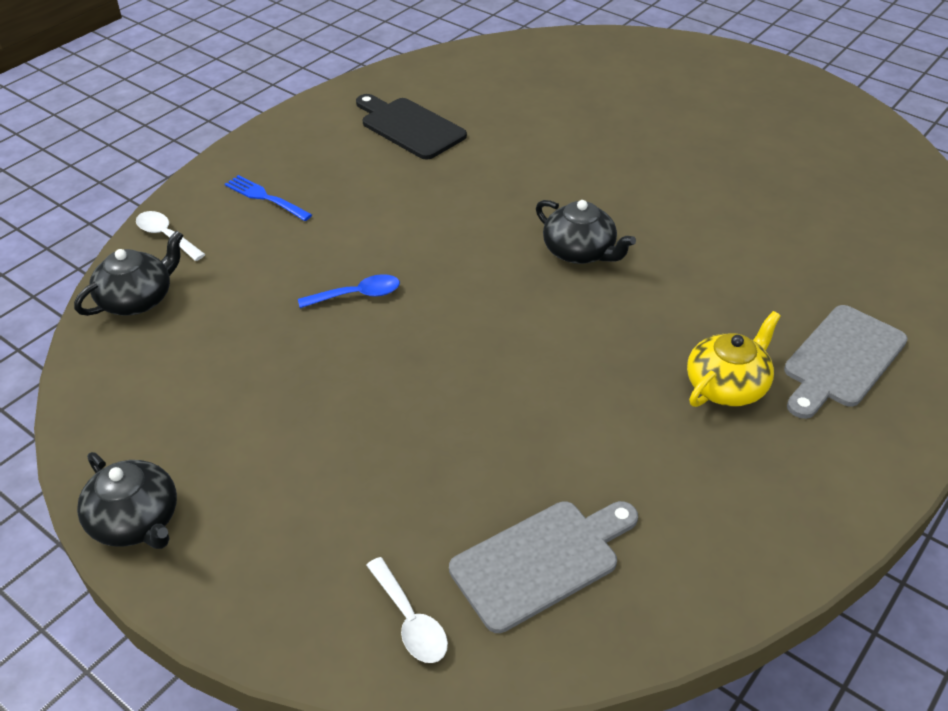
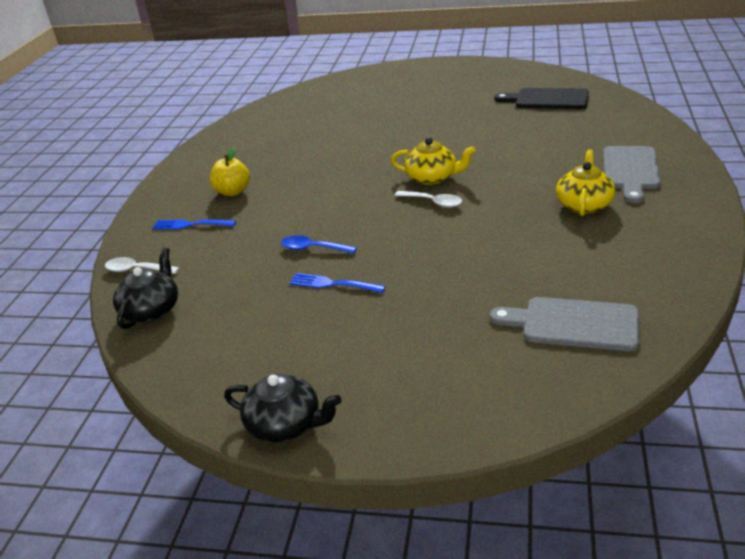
camera: 25 degrees left, 10 degrees down
blue spoon [298,274,400,308] -> blue spoon turned 120 degrees counterclockwise [281,235,357,254]
black cutting board [356,94,467,159] -> black cutting board moved to [495,88,589,109]
white spoon [366,557,448,663] -> white spoon moved to [394,191,462,208]
grey cutting board [449,501,638,633] -> grey cutting board turned 105 degrees counterclockwise [490,297,639,351]
black teapot [536,200,636,264] -> yellow teapot [391,137,476,185]
none -> yellow apple [210,147,250,196]
none -> blue fork [289,273,385,293]

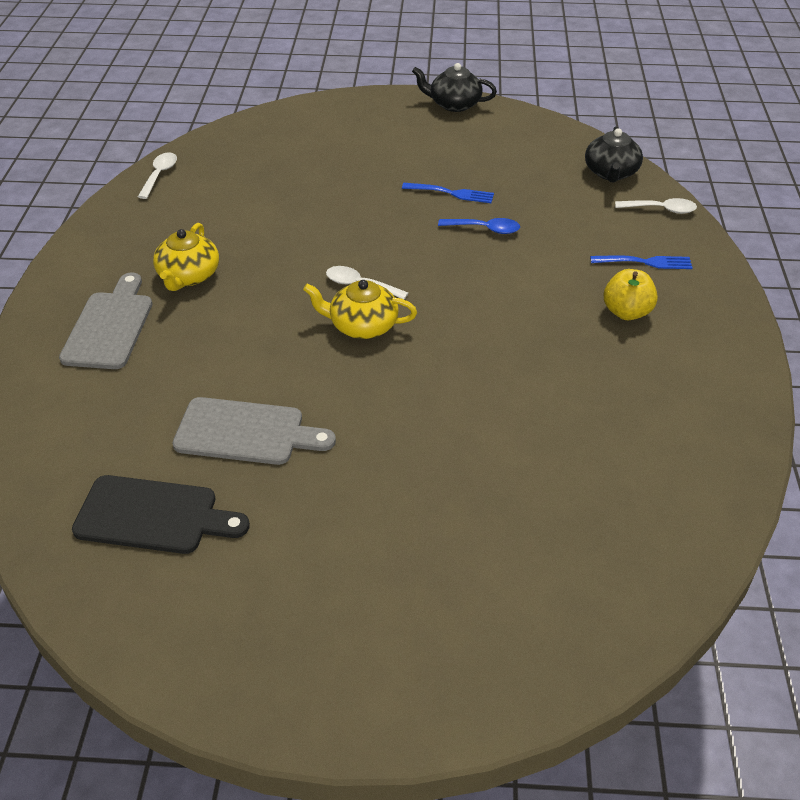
camera: 170 degrees right, 10 degrees up
grey cutting board [490,297,639,351] -> grey cutting board moved to [172,397,336,465]
none -> white spoon [138,152,177,199]

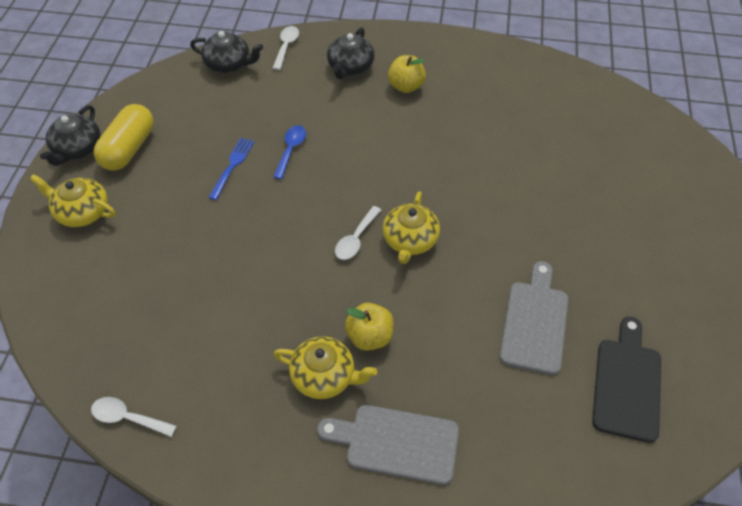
camera: 85 degrees left, 10 degrees up
blue fork [590,255,693,269] -> black teapot [327,27,374,79]
none -> yellow teapot [30,174,115,227]
none -> yellow capsule [94,104,154,170]
none -> yellow apple [345,303,394,351]

